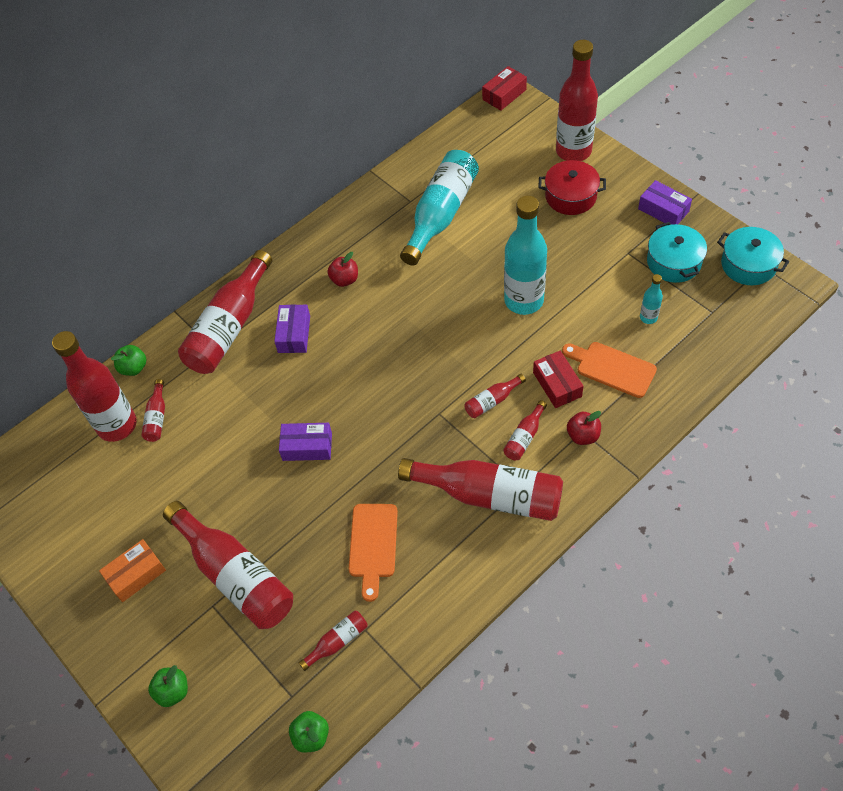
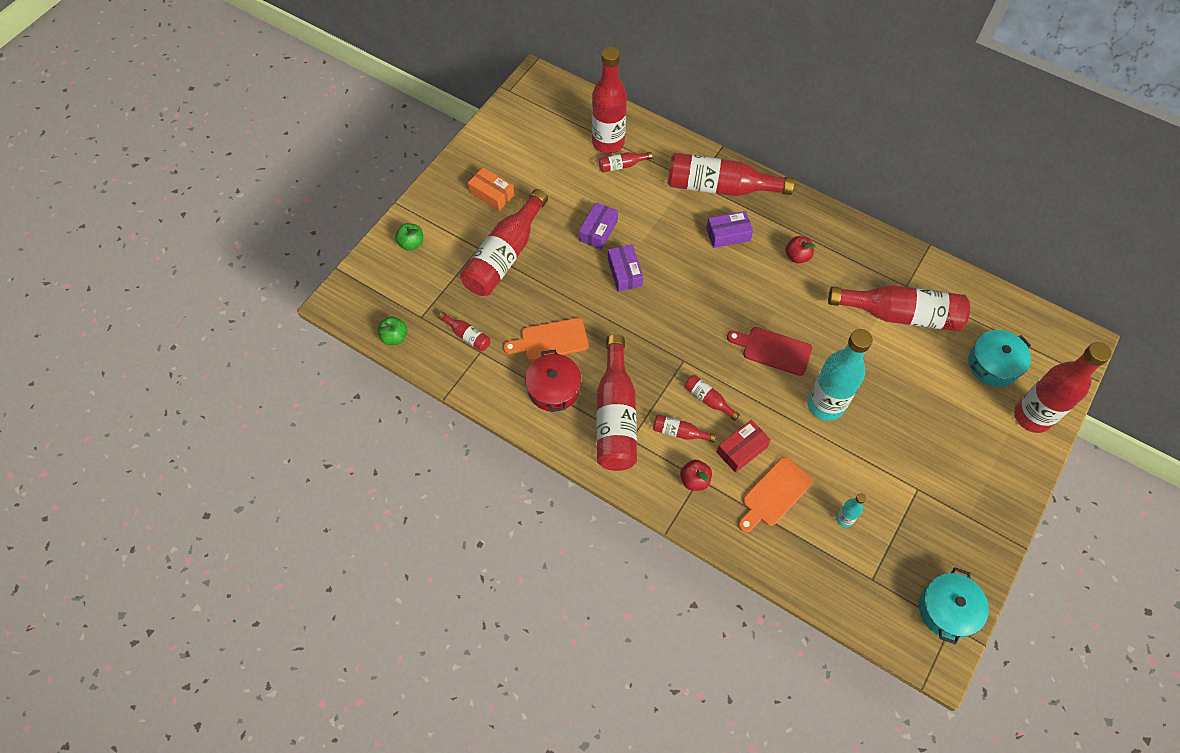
camera: 70 degrees right, 5 degrees up
green apple [111,345,146,376] -> none
turquoise bottle [400,150,479,266] -> red bottle [828,285,970,331]
red box [482,66,527,111] -> none
red pot [538,160,606,215] -> red pot moved to [525,350,581,412]
orange cutting board [562,342,657,398] -> orange cutting board turned 150 degrees counterclockwise [738,457,813,533]
purple box [638,180,692,225] -> purple box moved to [579,202,618,250]
turquoise pot [647,222,707,283] -> turquoise pot moved to [968,330,1031,387]
none -> red cutting board [727,327,812,376]

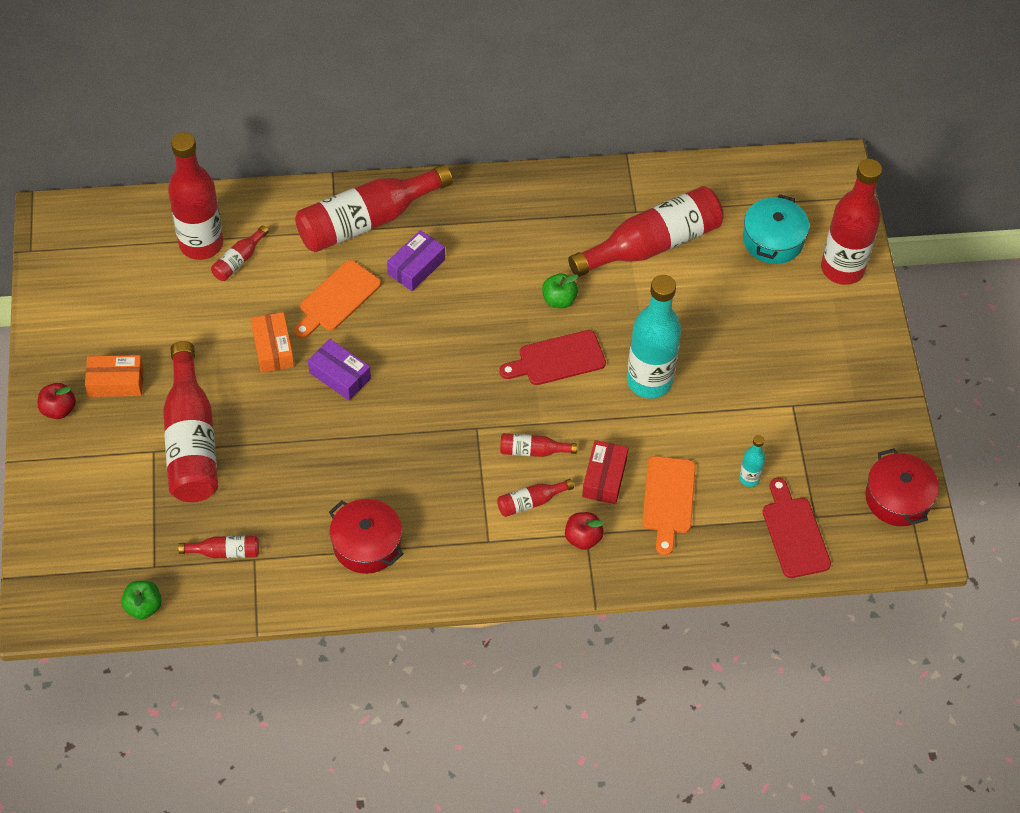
camera: 40 degrees left, 5 degrees down
green apple [395,223,423,250] -> green apple moved to [542,273,578,308]
orange cutting board [503,318,588,361] -> orange cutting board moved to [294,260,381,339]
purple box [579,202,618,250] -> orange box [251,312,294,373]
red bottle [597,334,637,471] -> none
red apple [785,236,816,264] -> red apple moved to [38,383,76,419]
turquoise pot [919,567,989,645] -> red pot [865,448,939,526]
none -> red cutting board [763,478,831,578]

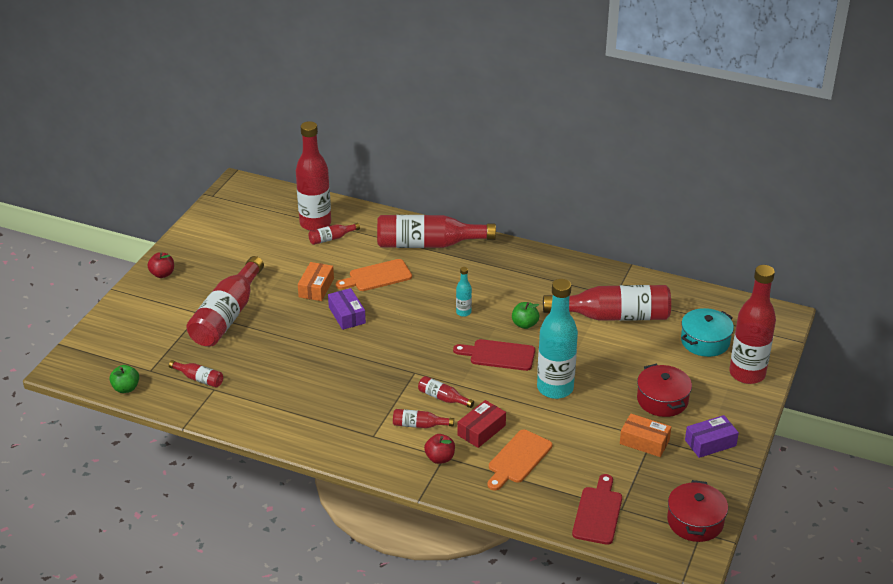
camera: 30 degrees right, 20 degrees down
orange box [85,355,144,397] -> orange box moved to [620,414,671,457]
red pot [329,499,404,574] -> red pot moved to [637,364,692,417]
purple box [387,230,445,291] -> purple box moved to [685,415,739,458]
turquoise bottle [739,435,765,487] -> turquoise bottle moved to [456,267,472,317]

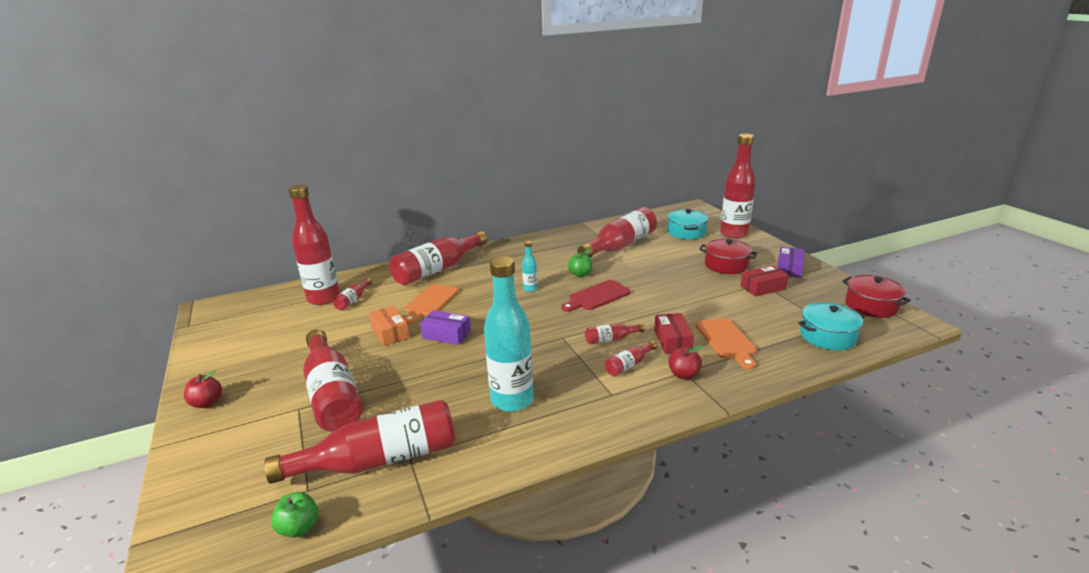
camera: 45 degrees left, 10 degrees down
red bottle [169,360,223,388] -> red bottle [264,400,456,484], size x2.26
turquoise bottle [537,279,578,399] -> turquoise bottle moved to [484,256,534,412]
red cutting board [572,474,622,545] -> turquoise pot [798,302,865,350]
orange box [620,414,671,457] -> red box [741,265,789,296]

